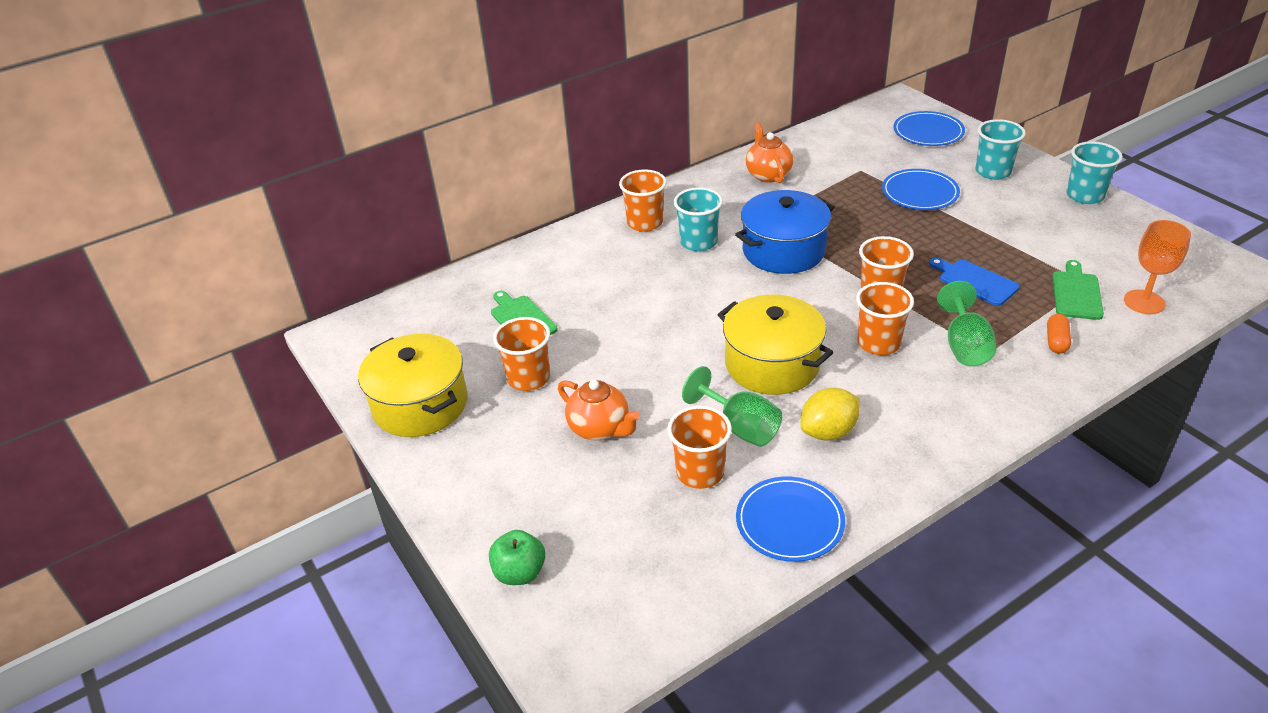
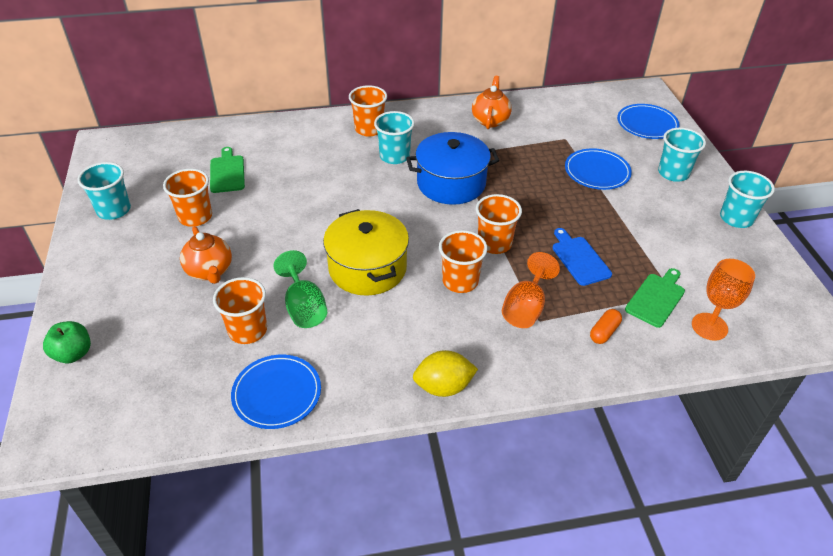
camera: 20 degrees right, 5 degrees up
yellow pot [358,334,468,437] -> turquoise cup [78,162,131,220]
yellow lemon [800,388,860,440] -> yellow lemon moved to [413,350,478,397]
green goblet [937,281,997,366] -> orange goblet [502,252,560,328]

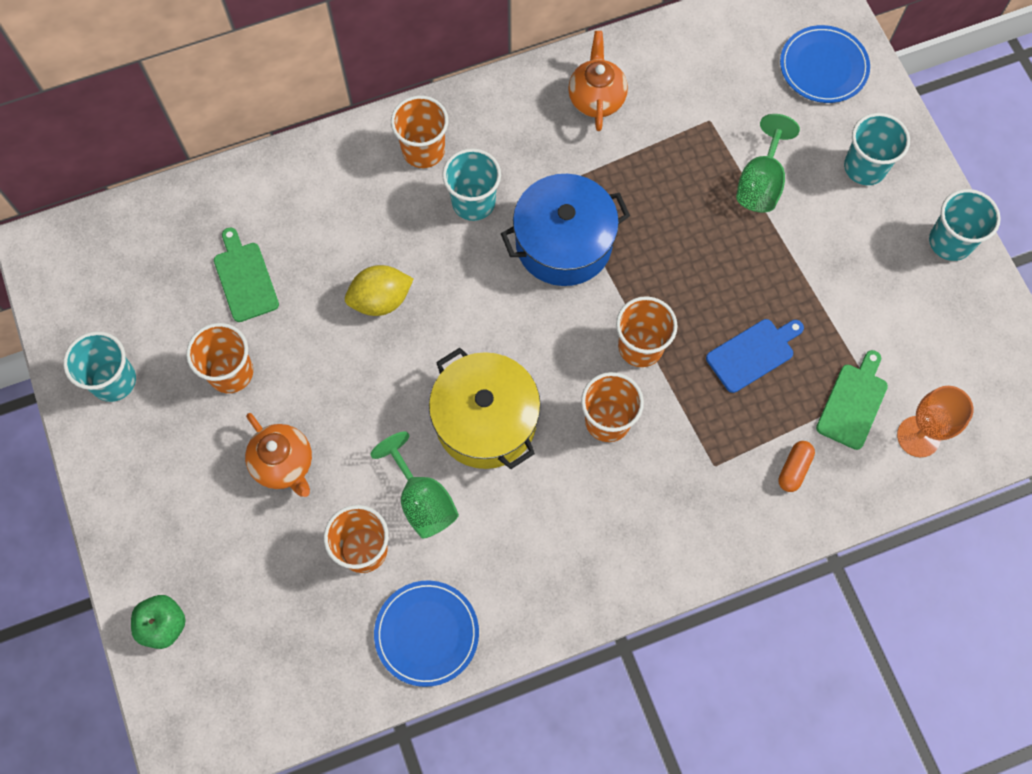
camera: 10 degrees left, 25 degrees up
yellow lemon [413,350,478,397] -> yellow lemon moved to [345,265,414,316]
orange goblet [502,252,560,328] -> none
blue cutting board [552,228,612,286] -> blue cutting board turned 90 degrees clockwise [706,319,804,393]
blue plate [565,148,632,190] -> green goblet [736,114,800,213]

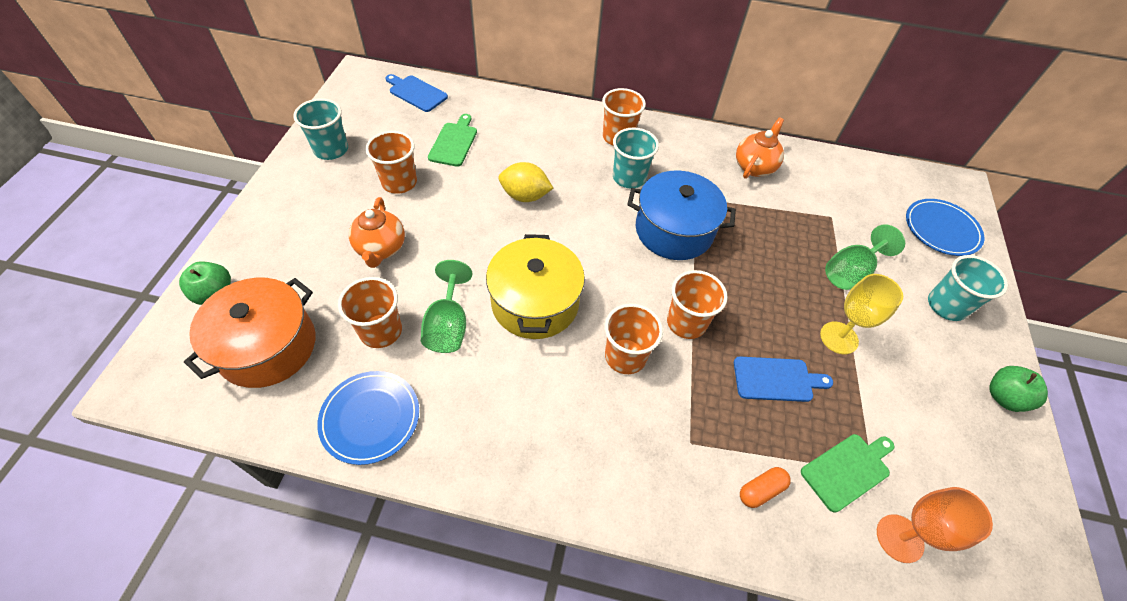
camera: 30 degrees right, 15 degrees down
turquoise cup [929,189,1001,261] -> green apple [989,366,1048,412]
none -> orange pot [184,278,315,388]
none -> blue cutting board [386,74,448,112]
none -> yellow goblet [820,274,903,354]

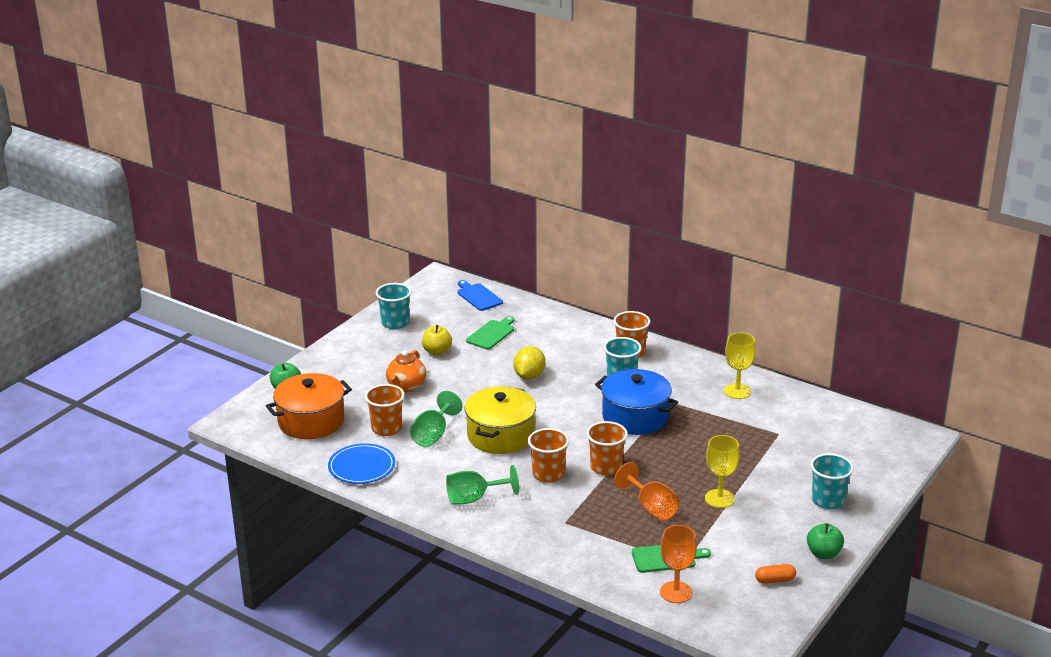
camera: 25 degrees right, 25 degrees down
orange cup [365,131,417,194] -> yellow apple [422,325,452,355]
yellow lemon [499,162,553,202] -> yellow lemon turned 75 degrees clockwise [513,346,545,379]
blue cutting board [734,357,833,402] -> orange goblet [614,462,680,521]
orange teapot [736,117,784,179] -> yellow goblet [724,332,756,399]
orange capsule [740,467,791,508] -> orange capsule moved to [755,564,796,584]
green goblet [825,224,905,290] -> green goblet moved to [446,465,519,504]
blue plate [906,199,984,256] -> none

